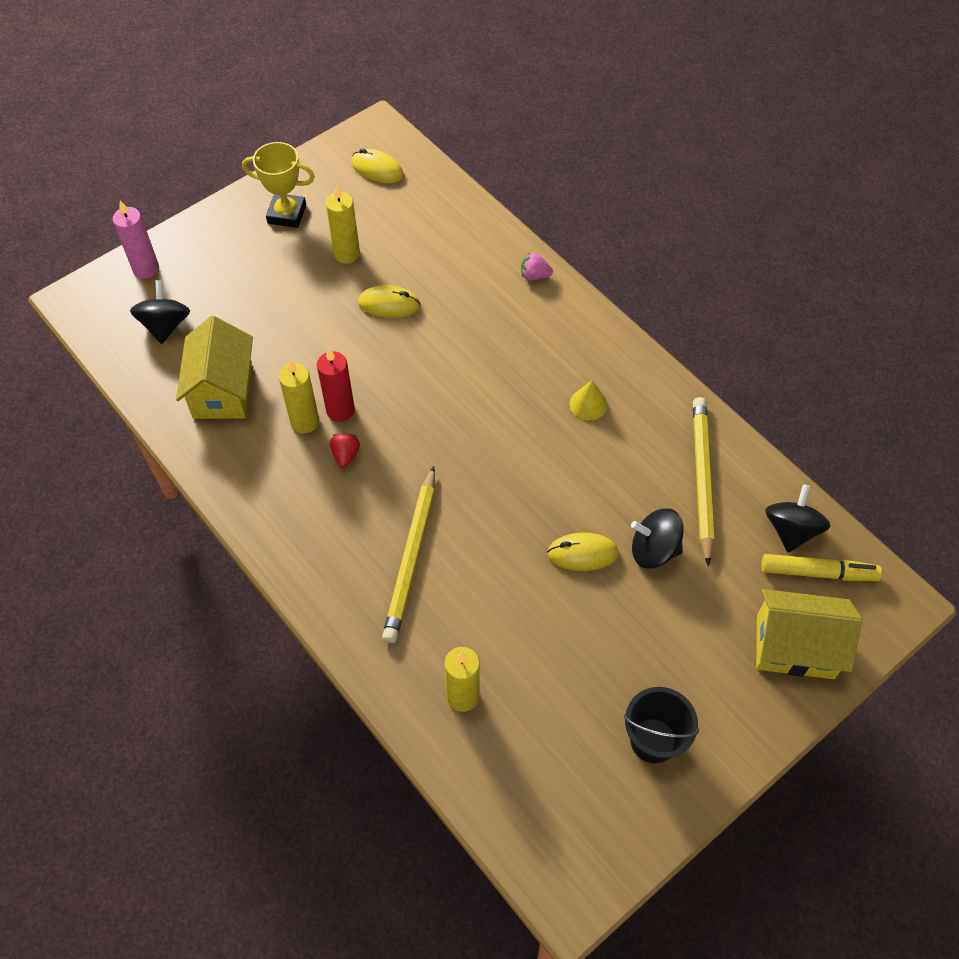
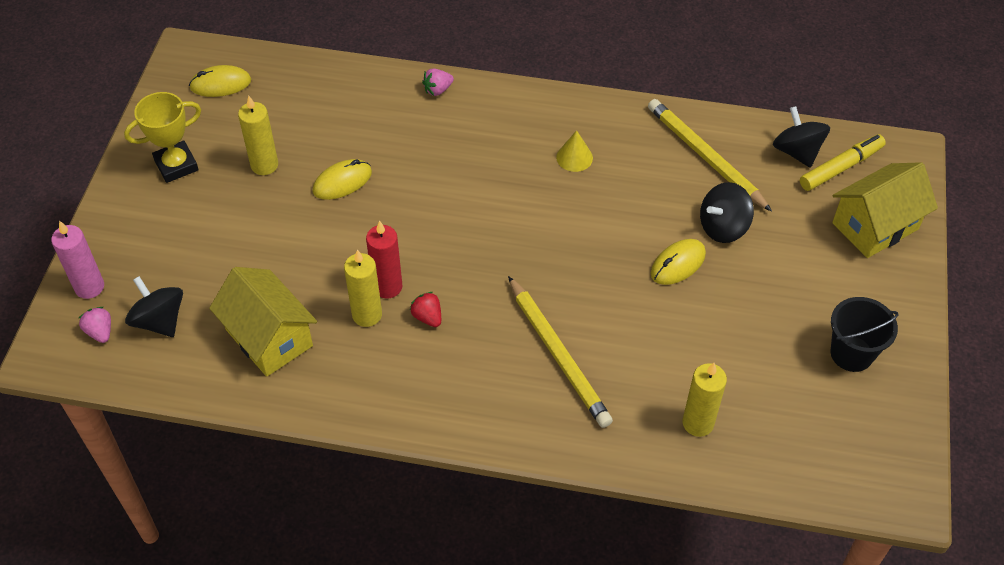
camera: 40 degrees left, 5 degrees down
none -> pink strawberry [79,307,111,343]

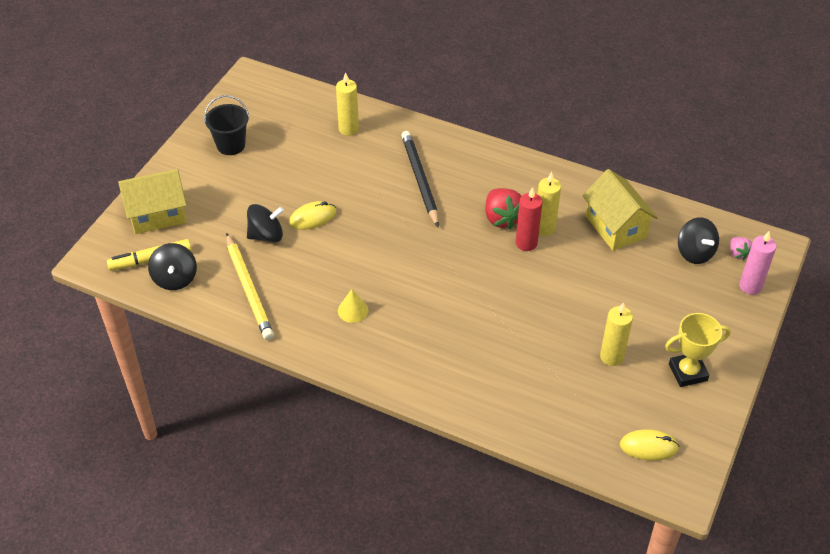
camera: 165 degrees left, 5 degrees down
yellow mouse [312,159,372,200] -> none
red strawberry [410,292,441,327] -> red strawberry [485,188,521,230], size x1.83
pink strawberry [422,68,454,96] -> none
yellow pencil [508,276,613,428] -> black pencil [401,131,439,227]

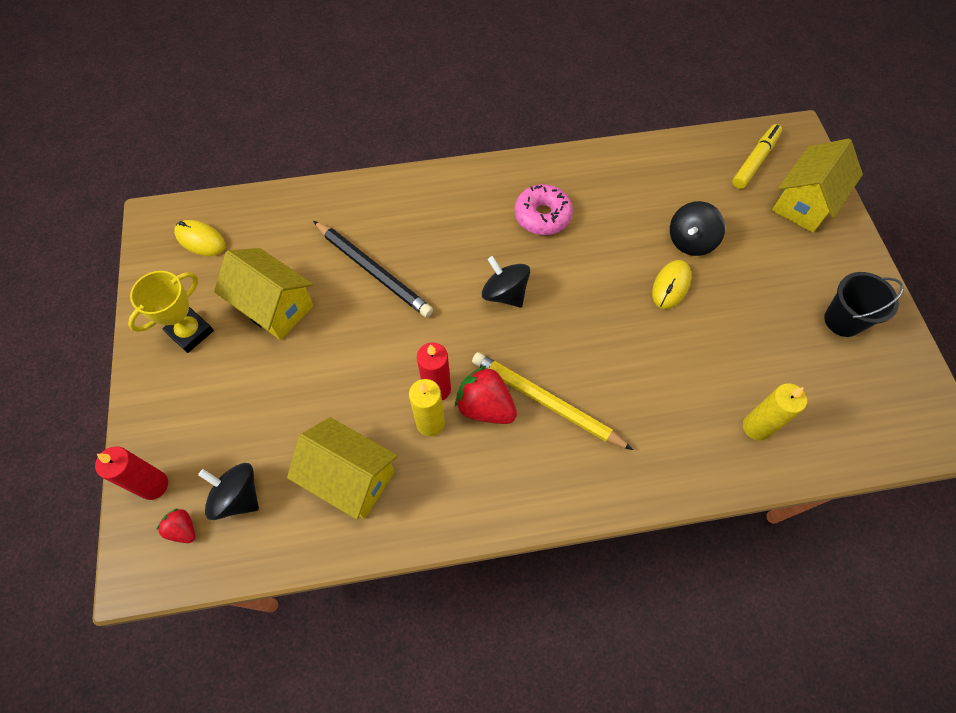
camera: 145 degrees right, 15 degrees up
black spinning top [148,243,197,290] -> black spinning top moved to [482,256,530,307]
yellow pencil [226,233,274,340] -> yellow pencil moved to [472,352,633,450]
yellow cone [338,289,369,323] -> pink donut [515,184,573,235]
black pencil [401,131,439,227] -> black pencil moved to [313,221,433,318]
yellow candle [600,302,633,366] -> yellow house [214,248,314,340]
yellow mouse [620,429,680,461] -> yellow mouse turned 60 degrees clockwise [174,220,226,256]
pink strawberry [730,237,752,260] -> red strawberry [157,509,195,543]
pink candle [739,231,777,295] -> red candle [95,446,168,500]

